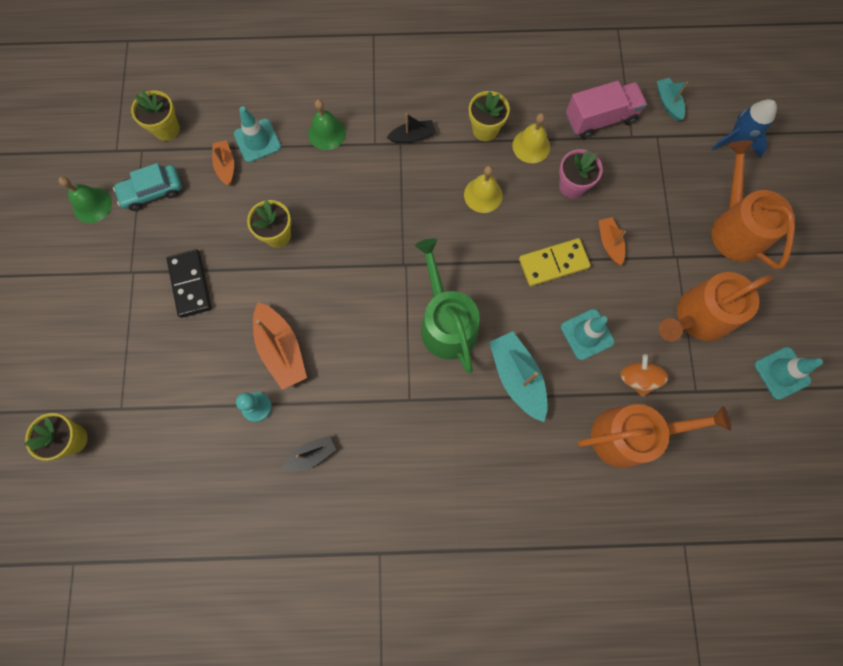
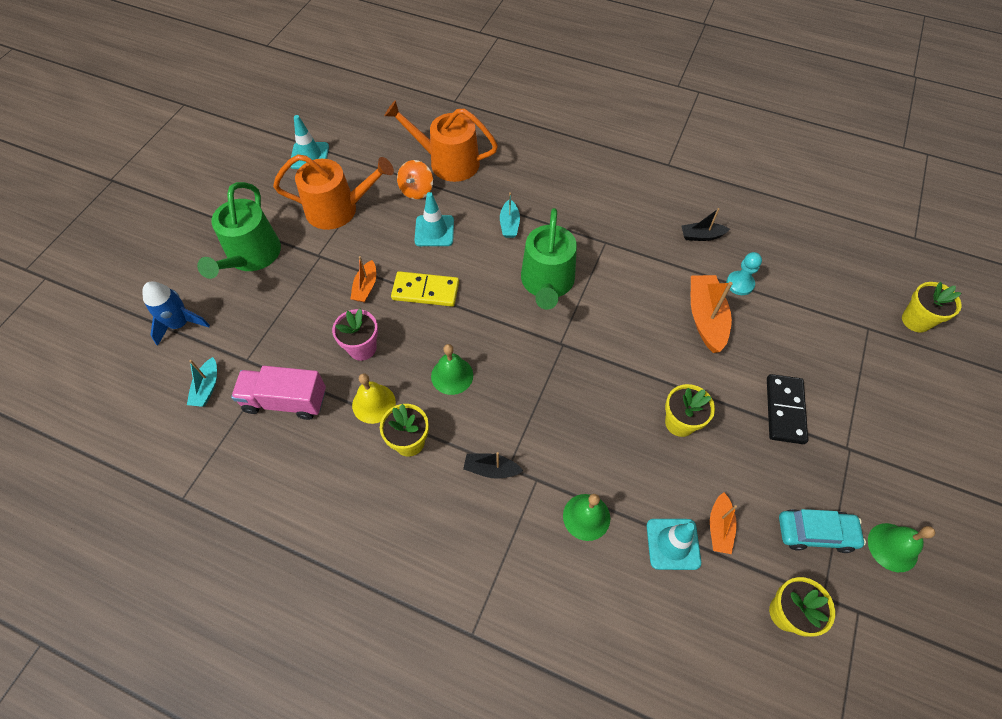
camera: 155 degrees left, 15 degrees down
yellow bell [464,166,503,213] -> green bell [431,344,473,395]
turquoise boat [489,331,548,422] -> turquoise boat [500,192,520,238], size x0.58
orange watering can [711,140,795,269] -> green watering can [197,182,281,279]

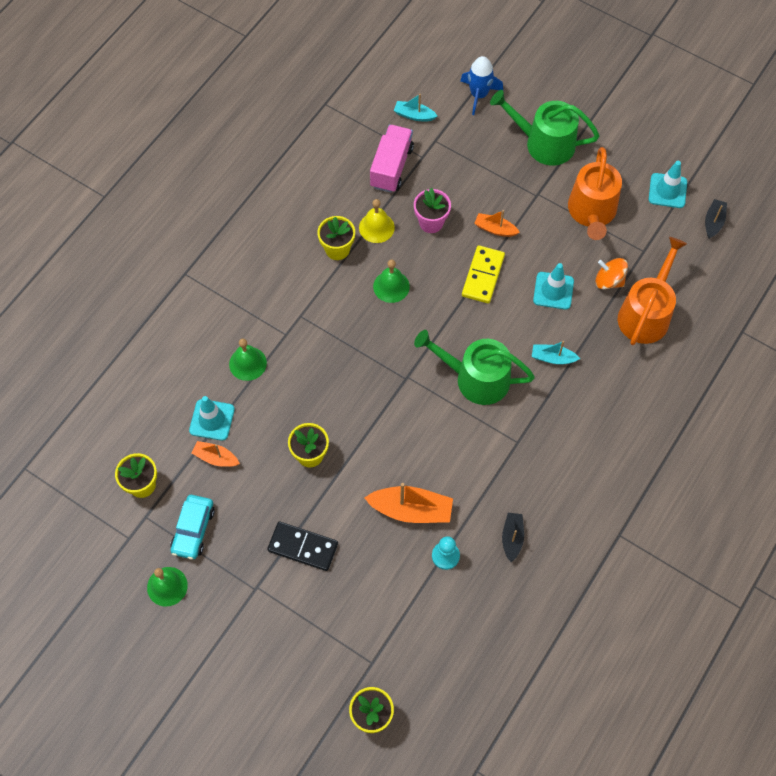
camera: 100 degrees right, 5 degrees up
black boat [463,452,523,479] -> black boat moved to [705,199,727,238]

